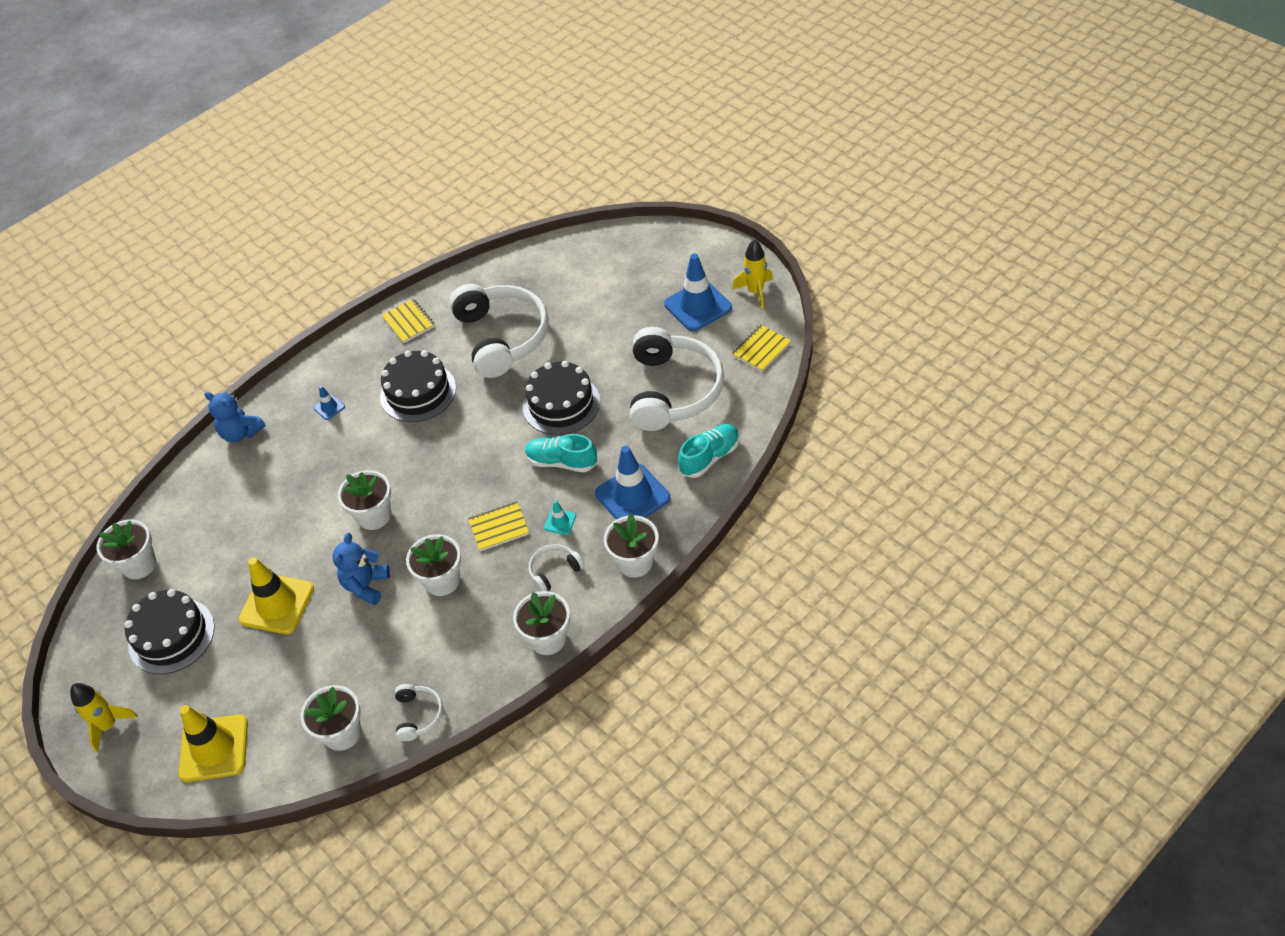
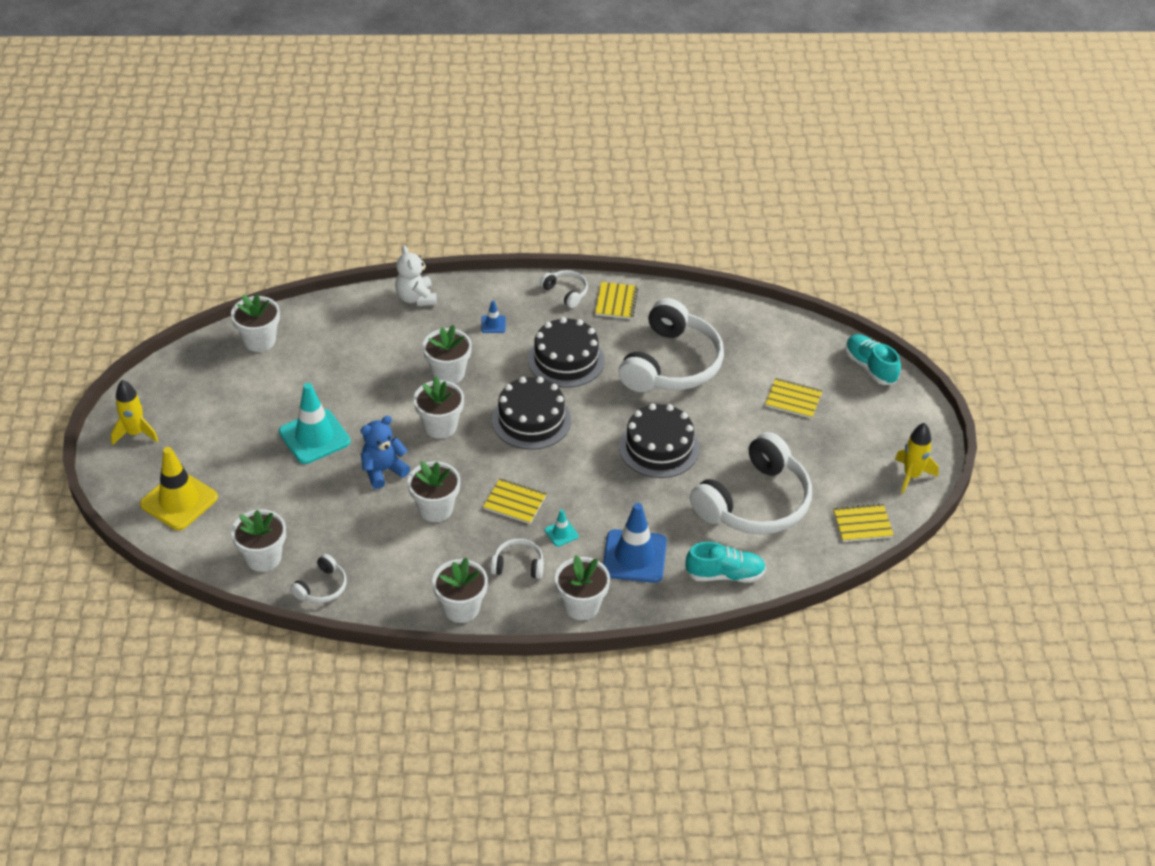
camera: 35 degrees right, 5 degrees down
black cake [124,589,215,674] -> black cake moved to [492,377,571,450]
blue teddy bear [204,392,266,442] -> white teddy bear [395,245,437,306]
yellow traffic cone [239,557,314,634] -> turquoise traffic cone [279,383,351,464]
turquoise shoe [525,434,597,472] -> turquoise shoe moved to [845,334,901,385]
blue traffic cone [664,254,732,331] -> none
none -> white flower pot [423,325,472,384]
none -> white headphones [540,270,588,308]
none -> yellow notebook [765,378,823,419]

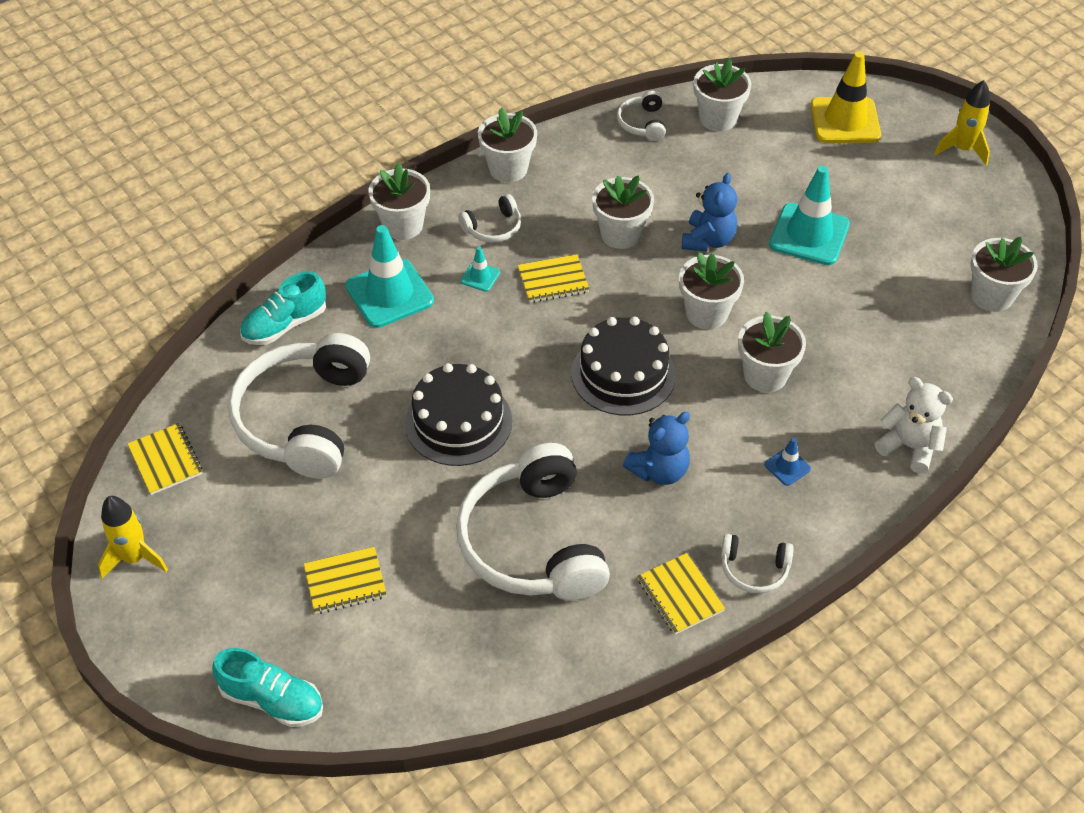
camera: 145 degrees right, 5 degrees up
black cake [528,317,605,388] -> blue teddy bear [623,412,690,485]
blue traffic cone [603,503,667,583] -> turquoise traffic cone [345,225,434,328]
yellow notebook [833,503,894,542] -> yellow notebook turned 75 degrees counterclockwise [127,423,203,495]

